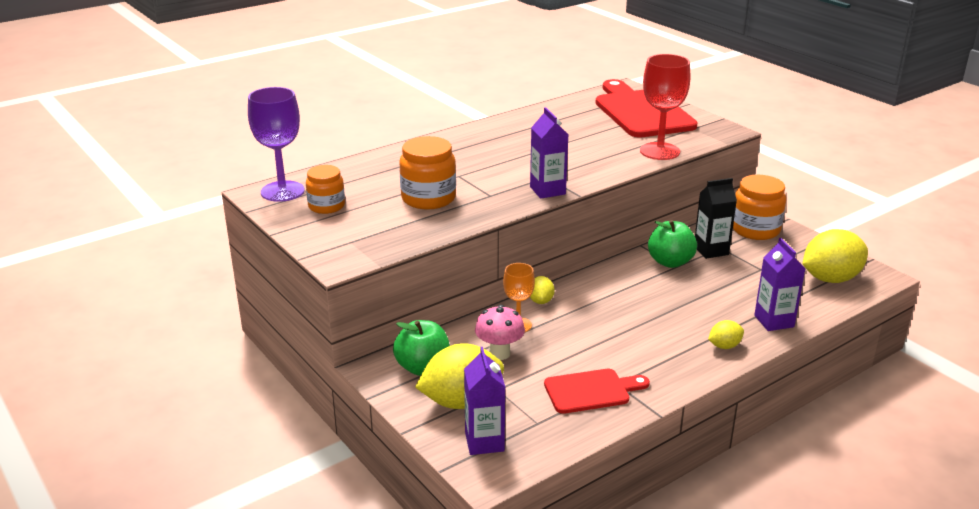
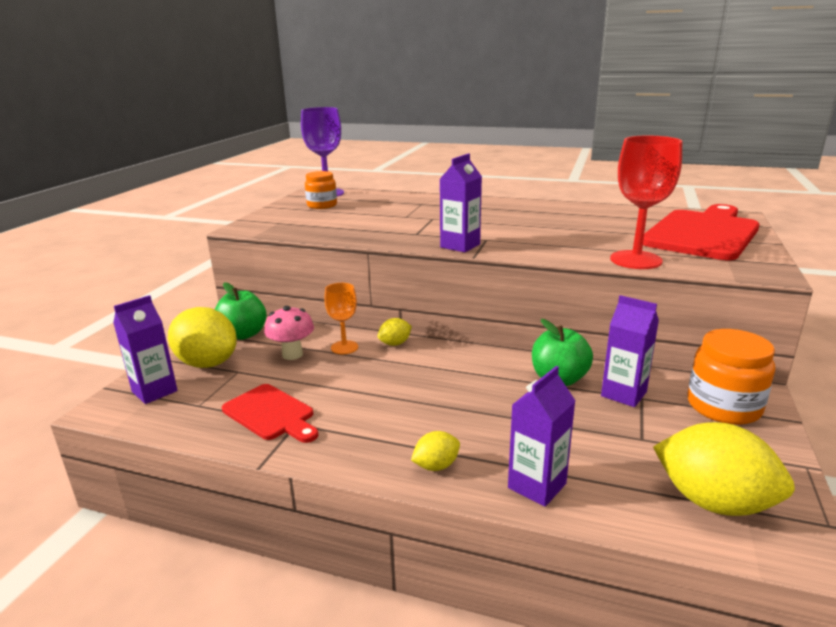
camera: 55 degrees right, 5 degrees down
orange jar [399,136,456,210] -> none
black carton [695,178,737,259] -> purple carton [601,295,659,407]
yellow lemon [708,320,744,349] -> yellow lemon turned 60 degrees counterclockwise [411,431,460,471]

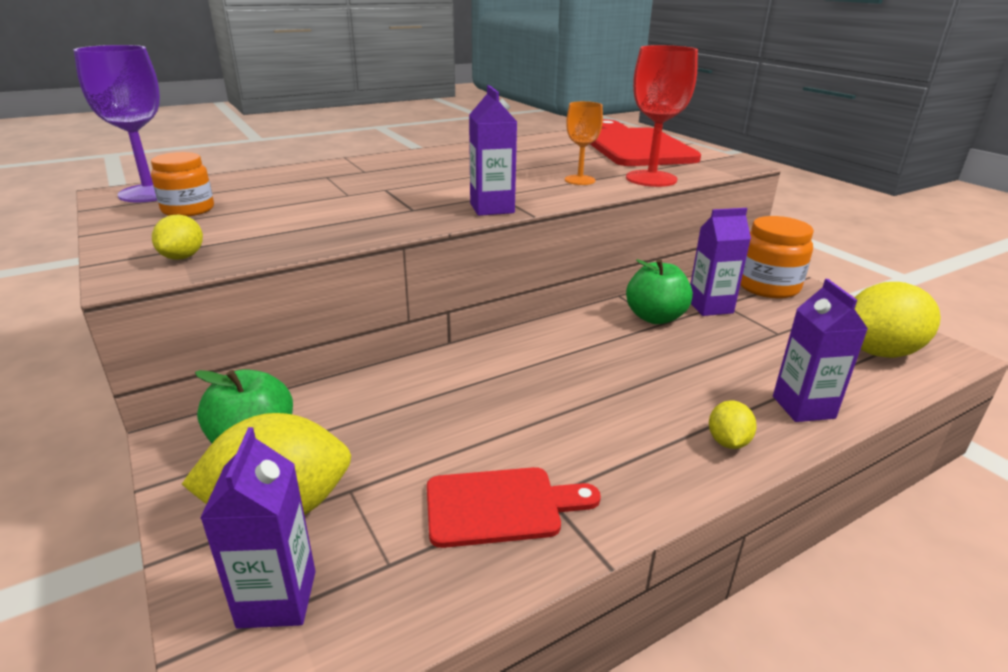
camera: 50 degrees left, 5 degrees up
pink mushroom [264,306,314,360] -> none
orange goblet [324,283,358,354] -> orange goblet moved to [565,101,603,185]
yellow lemon [378,318,412,346] -> yellow lemon moved to [152,215,203,260]

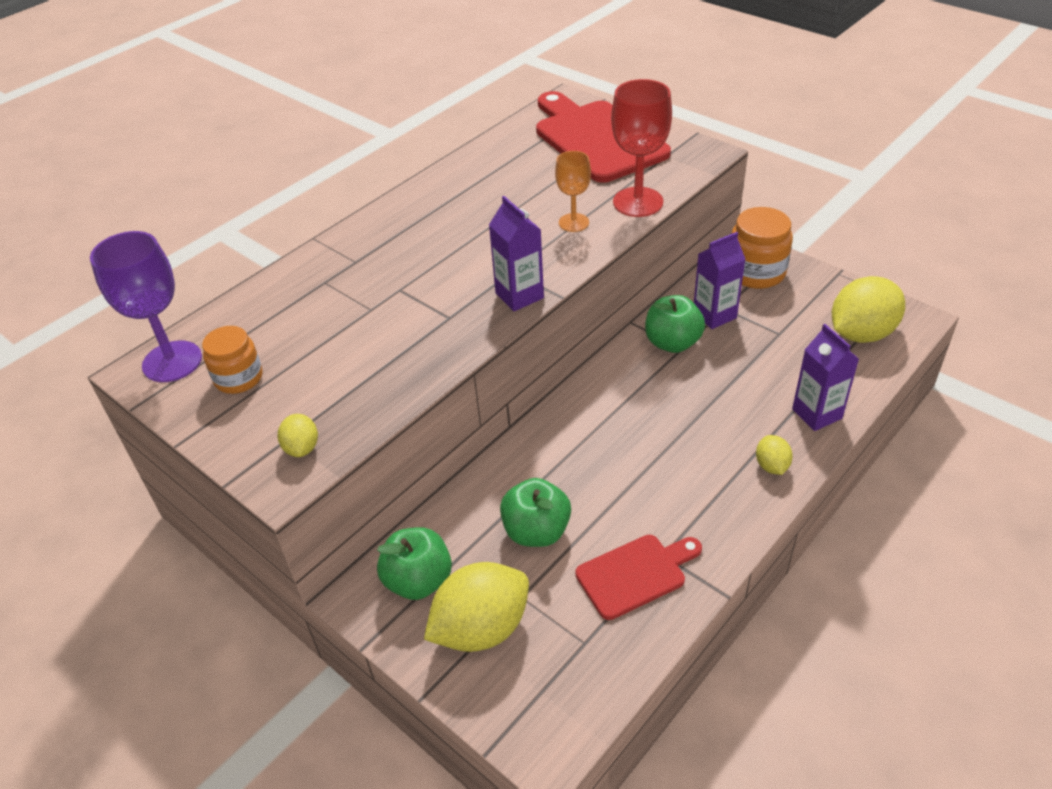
camera: 15 degrees left, 15 degrees up
purple carton [200,427,316,629] -> none
none -> green apple [500,478,571,547]

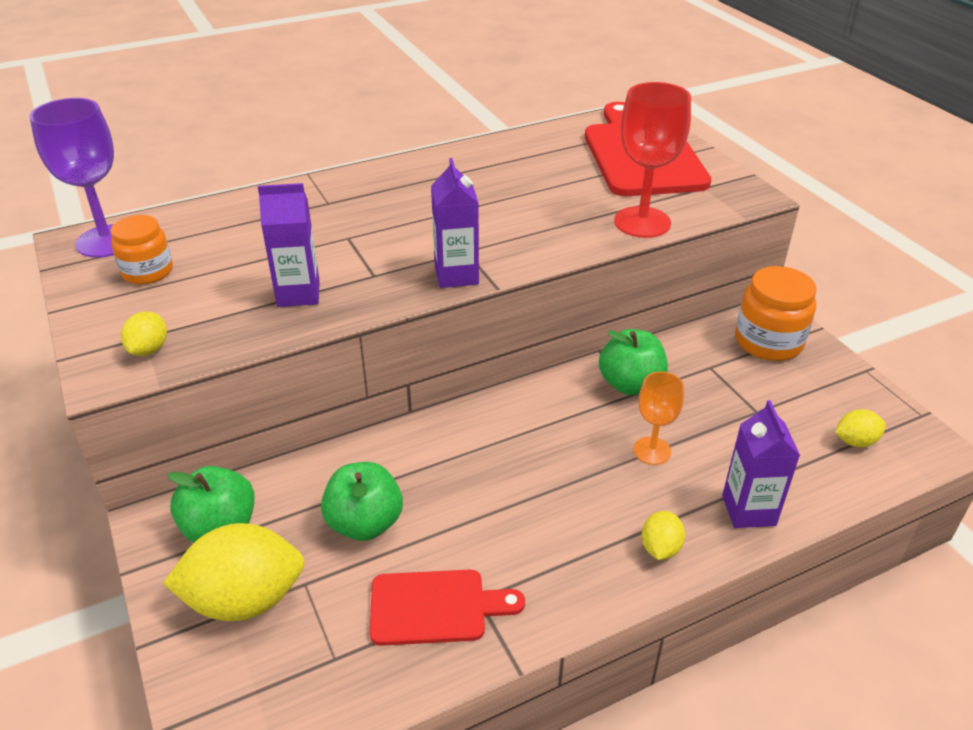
camera: 20 degrees right, 5 degrees down
orange goblet [555,151,591,232] -> orange goblet moved to [633,371,684,465]
purple carton [694,232,746,329] -> purple carton moved to [258,183,320,307]
yellow lemon [832,276,905,343] -> yellow lemon [835,409,886,447], size x0.48

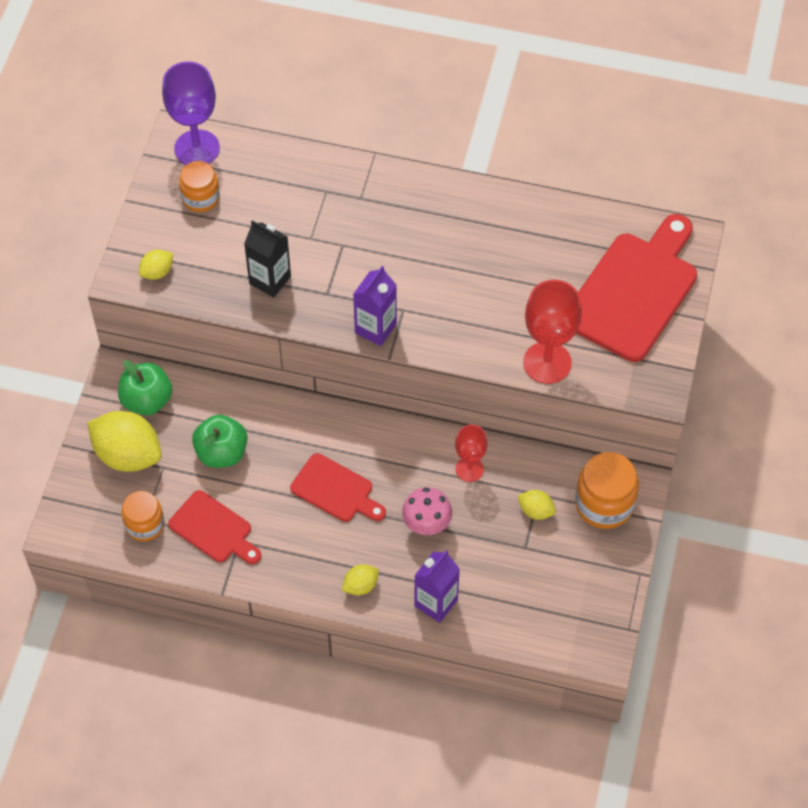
camera: 40 degrees right, 20 degrees up
purple carton [258,183,320,307] -> black carton [244,220,291,297]
green apple [599,329,668,395] -> red goblet [455,424,488,482]
orange goblet [633,371,684,465] -> pink mushroom [402,487,452,535]
yellow lemon [835,409,886,447] -> yellow lemon moved to [518,490,556,520]
none -> orange jar [121,491,164,542]
none -> red cutting board [290,453,386,522]

